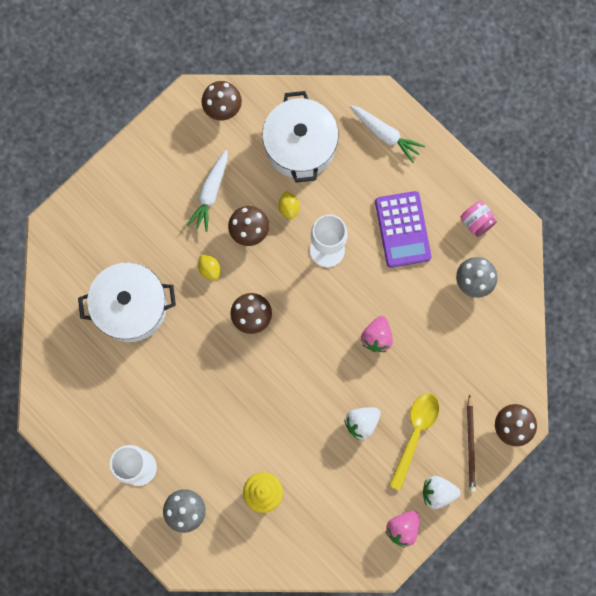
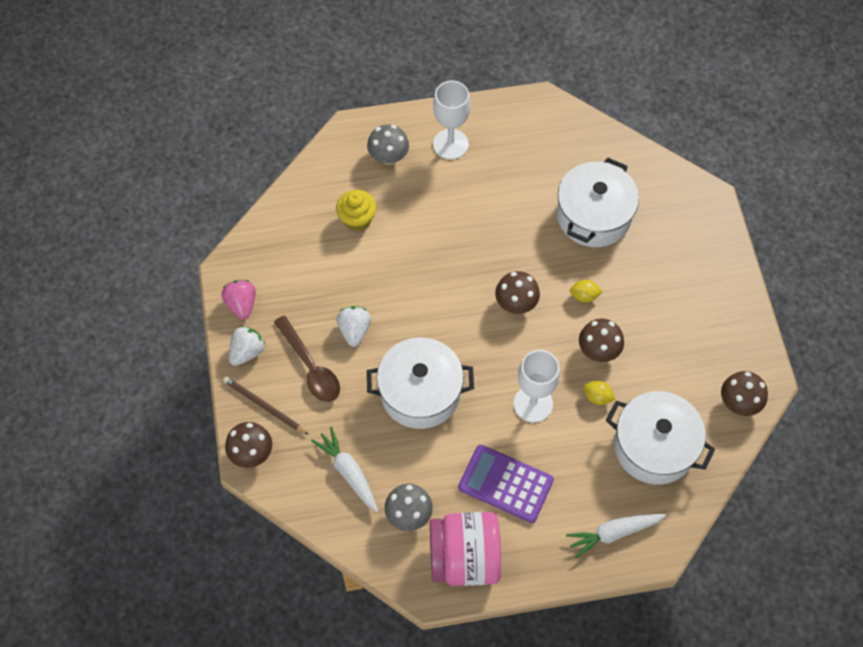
camera: 125 degrees right, 15 degrees down
white carrot [187,150,227,232] -> white carrot moved to [311,427,378,512]
pink strawberry [361,316,393,352] -> white pot [367,337,474,429]
yellow spoon [389,393,439,490] -> brown spoon [274,316,340,402]
pink jar [460,201,497,237] -> pink jar [430,512,501,586], size x2.07

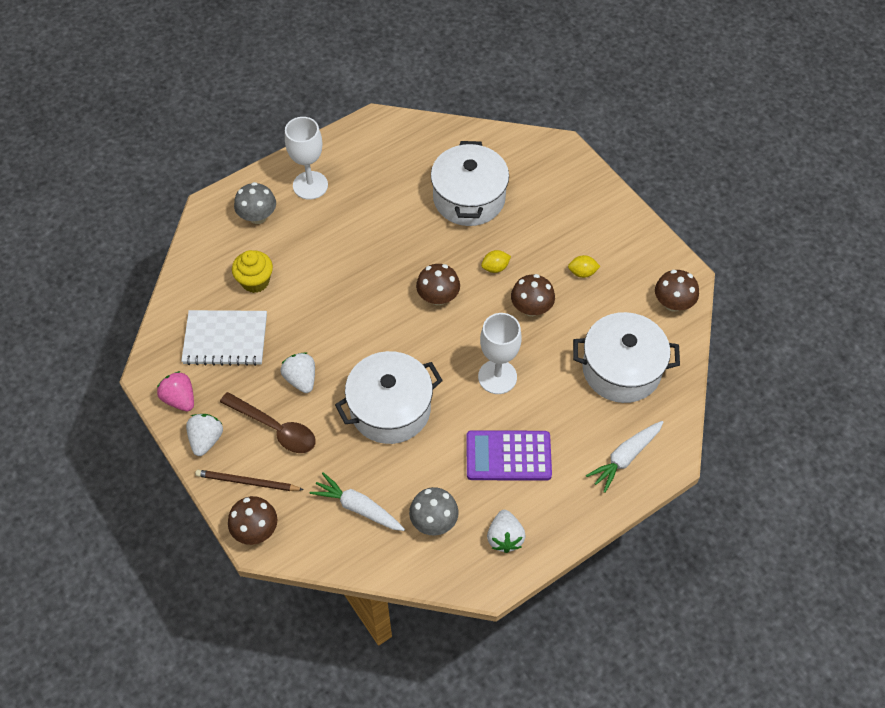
camera: 25 degrees left, 5 degrees down
pink jar [430,512,501,586] -> white strawberry [487,510,526,553]
yellow lemon [583,381,616,405] -> yellow lemon moved to [568,255,601,278]
none -> white notebook [181,310,267,366]

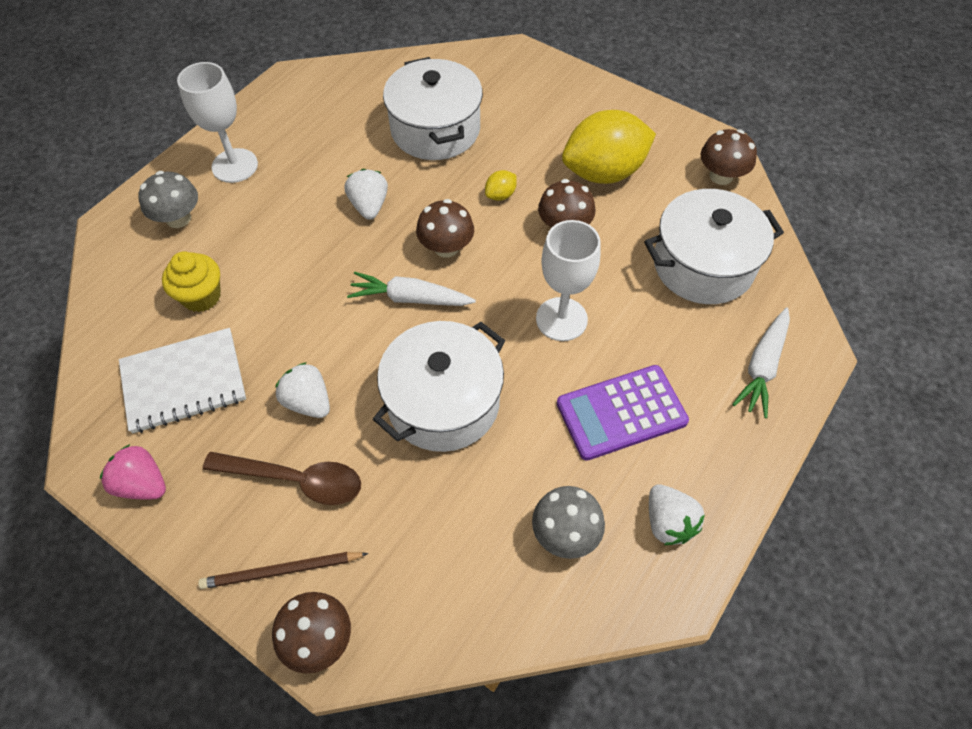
camera: 20 degrees left, 0 degrees up
white strawberry [186,414,223,456] -> white strawberry moved to [344,169,388,220]
white carrot [310,472,405,531] -> white carrot moved to [347,272,476,306]
yellow lemon [568,255,601,278] -> yellow lemon [562,110,656,184], size x2.48

